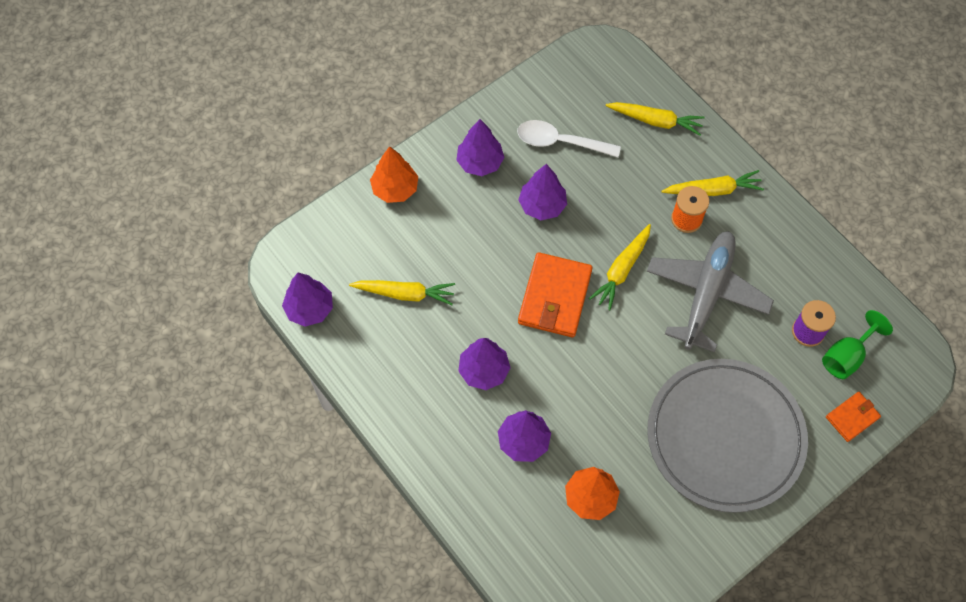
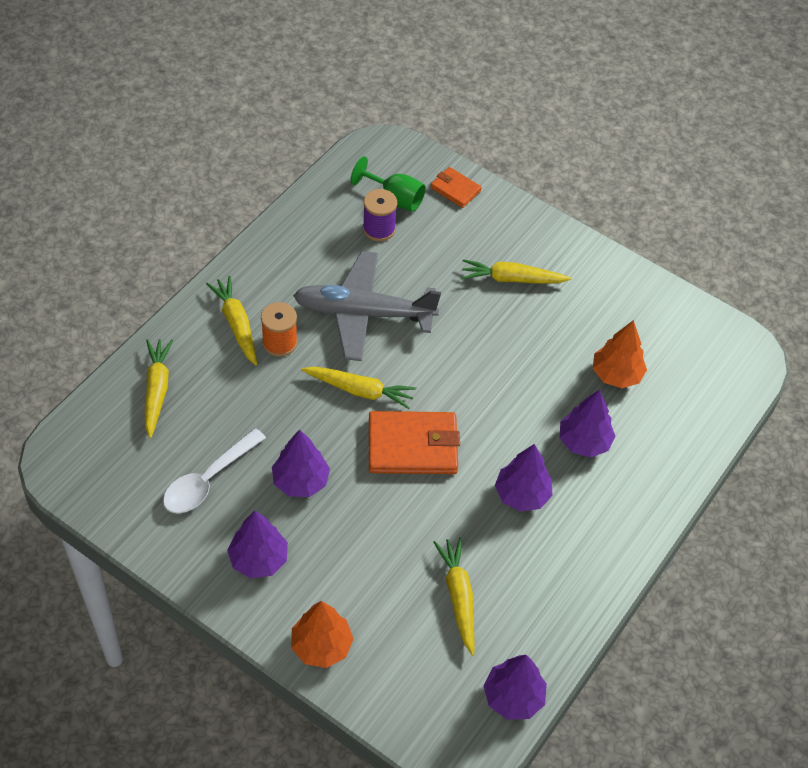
camera: 110 degrees left, 10 degrees down
white spoon [517,120,621,157] -> white spoon turned 45 degrees clockwise [163,428,266,513]
grey plate [647,359,808,513] -> yellow carrot [462,259,572,284]

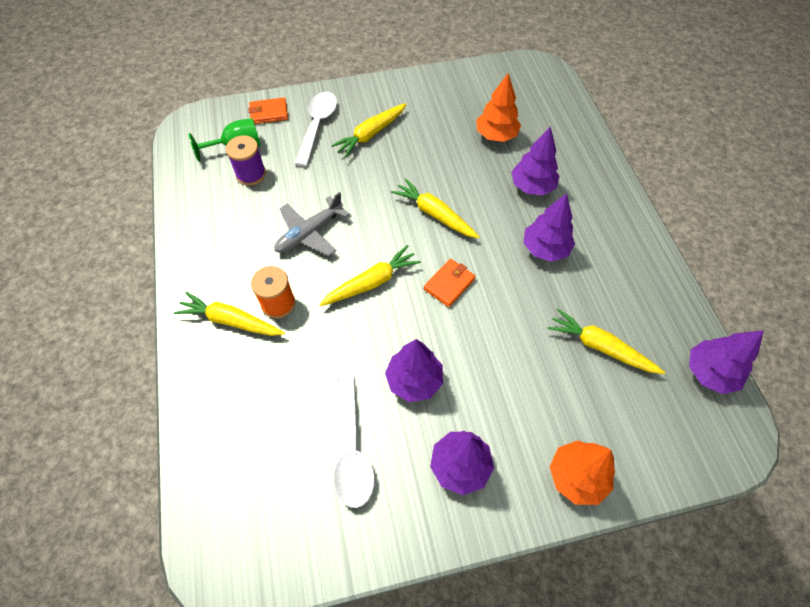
camera: 45 degrees left, 5 degrees up
yellow carrot [145,339,173,438] -> yellow carrot moved to [391,178,480,238]
grey plane [293,251,441,361] -> grey plane [274,192,350,256], size x0.63
orange wallet [369,411,460,474] -> orange wallet [424,259,476,307], size x0.54
none -> white spoon [295,92,337,166]

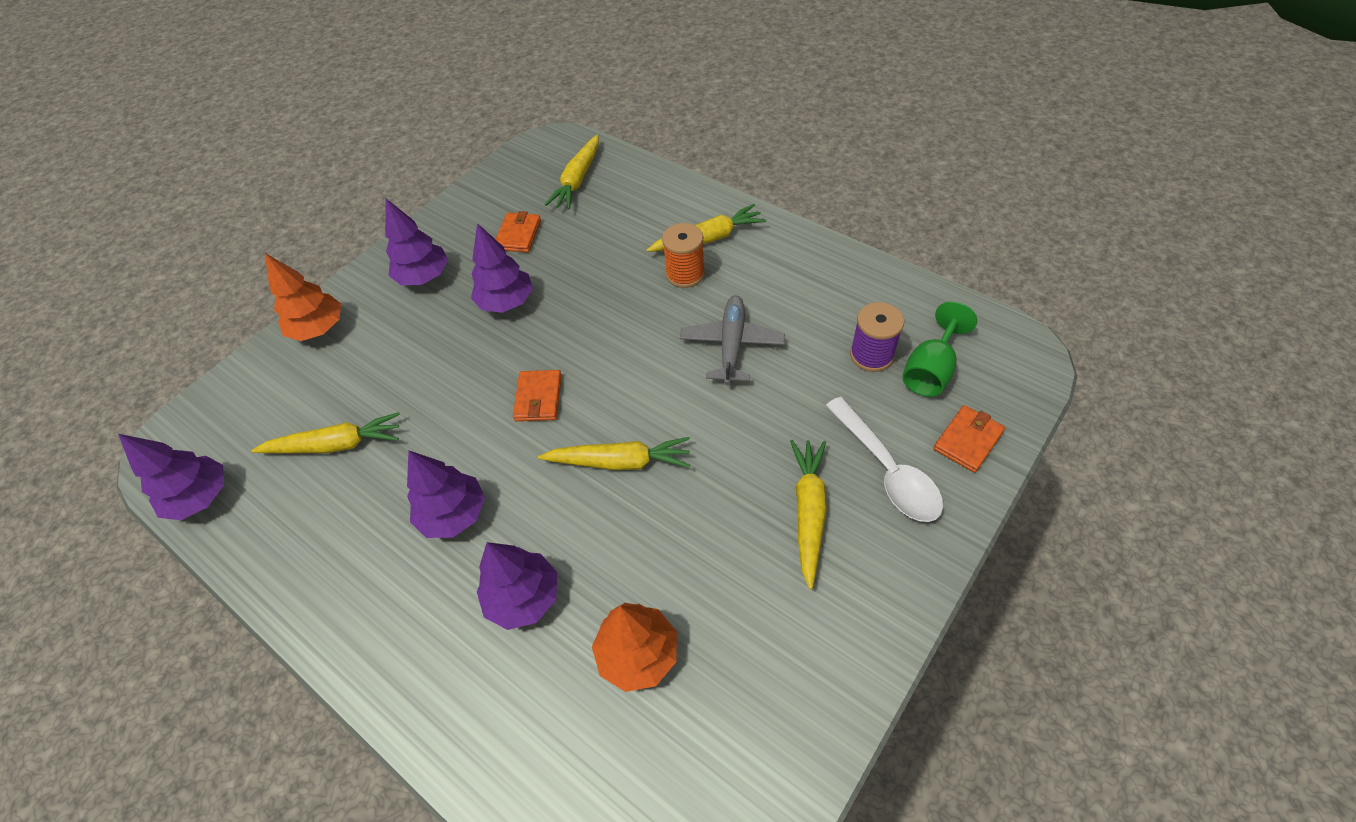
camera: 145 degrees right, 5 degrees down
yellow carrot [319,245,421,306] -> yellow carrot moved to [545,134,599,210]
white spoon [334,376,375,508] -> orange wallet [496,211,541,252]

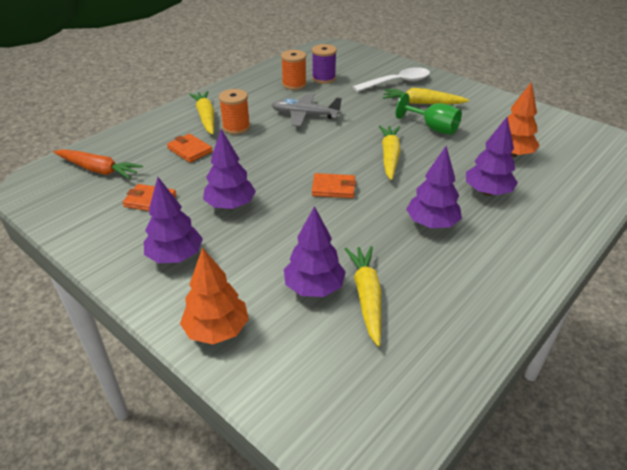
camera: 90 degrees left, 15 degrees down
purple tree [118,434,224,520] -> purple tree moved to [284,206,346,297]
yellow carrot [545,134,599,210] -> orange carrot [54,149,143,179]
green goblet [902,302,977,397] -> green goblet moved to [396,93,462,135]
orange wallet [933,405,1005,473] -> orange wallet moved to [167,134,213,163]
none -> orange spool [281,50,307,90]

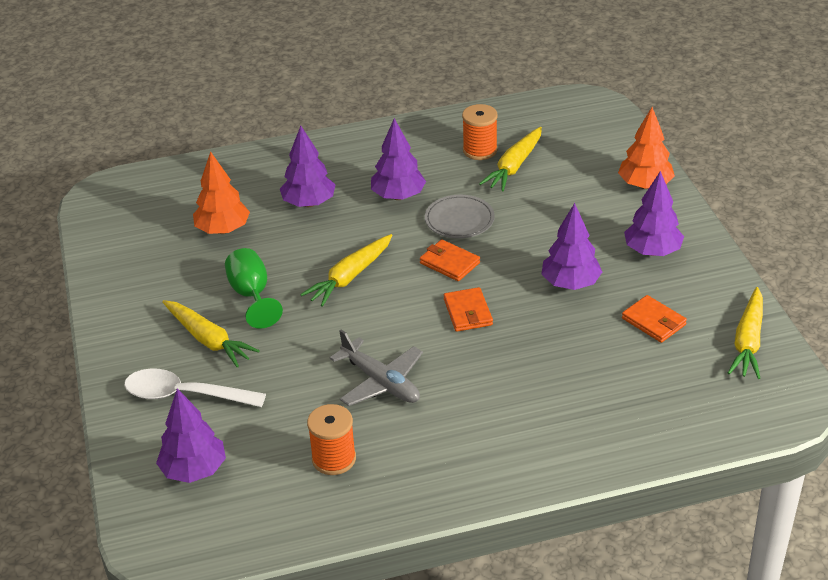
camera: 145 degrees left, 0 degrees up
orange carrot [54,149,143,179] -> none
orange wallet [167,134,213,163] -> orange wallet moved to [444,287,493,332]
yellow carrot [189,91,214,135] -> yellow carrot moved to [728,287,763,379]
orange spool [219,89,250,134] -> orange spool moved to [462,104,498,160]
purple tree [284,206,346,297] -> purple tree moved to [156,388,226,483]
purple spool [312,44,337,84] -> none
none -> grey plate [425,195,495,238]

